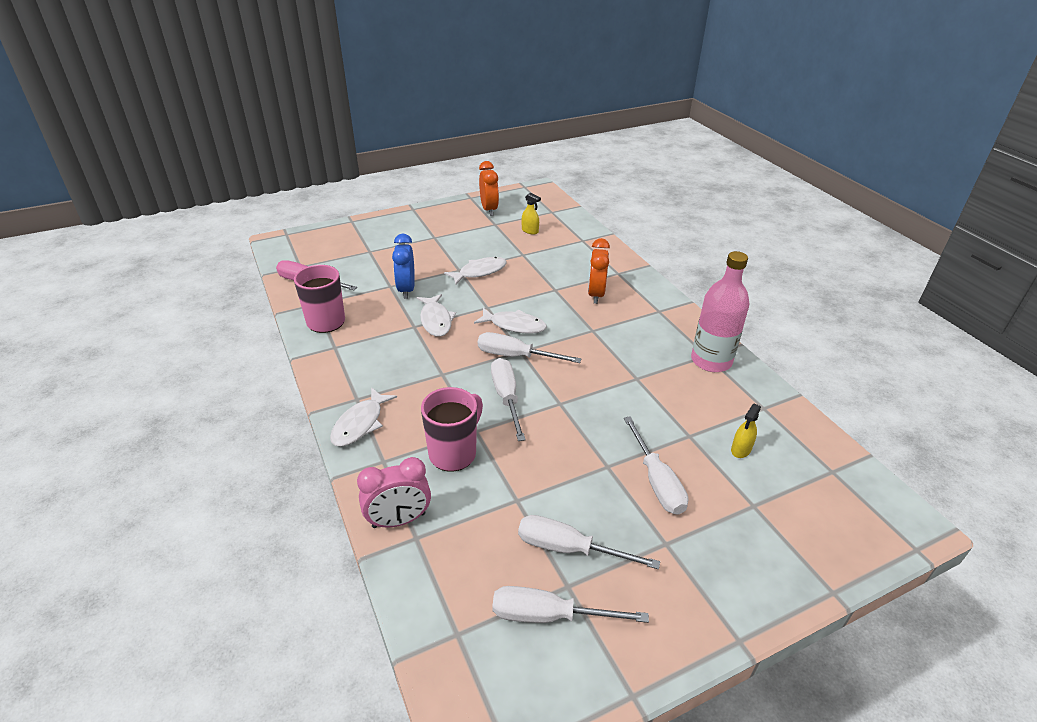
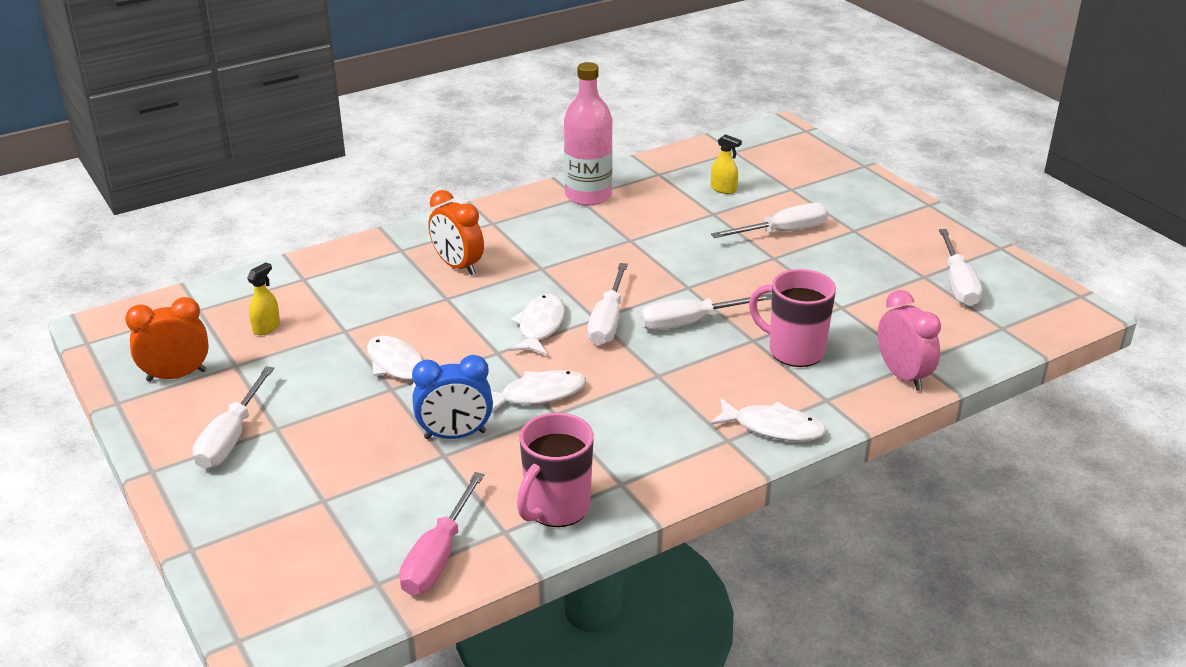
camera: 95 degrees left, 5 degrees down
white screwdriver [518,515,660,569] -> white screwdriver moved to [193,366,274,469]
orange clock [588,238,610,304] -> orange clock turned 45 degrees clockwise [429,190,484,275]

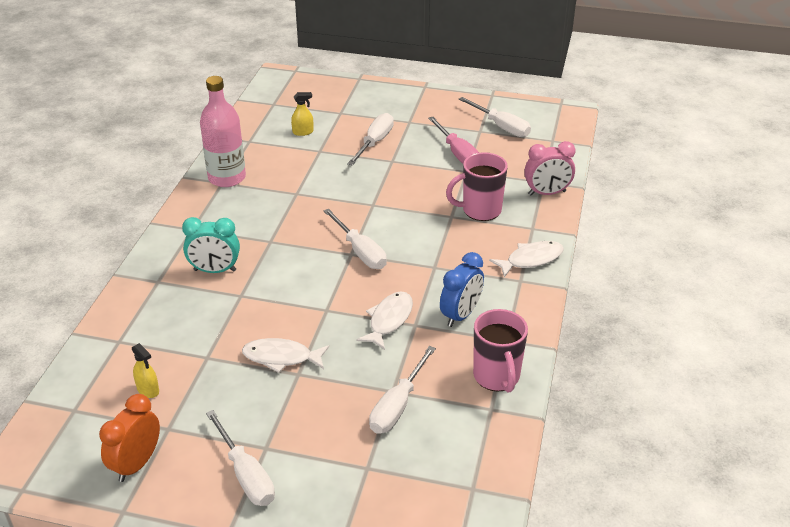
camera: 45 degrees left, 5 degrees up
yellow spray bottle [247,262,280,335] -> yellow spray bottle turned 150 degrees clockwise [132,343,159,398]
pink screwdriver [399,472,484,595] -> pink screwdriver moved to [428,117,479,164]
blue clock [412,355,493,439] -> blue clock moved to [440,252,484,327]
orange clock [429,190,484,275] -> turquoise clock [182,217,240,273]
white fish [509,294,565,355] -> none
white screwdriver [640,293,772,331] -> white screwdriver moved to [369,346,436,434]
pink clock [878,290,941,390] -> pink clock turned 150 degrees clockwise [524,141,576,195]

